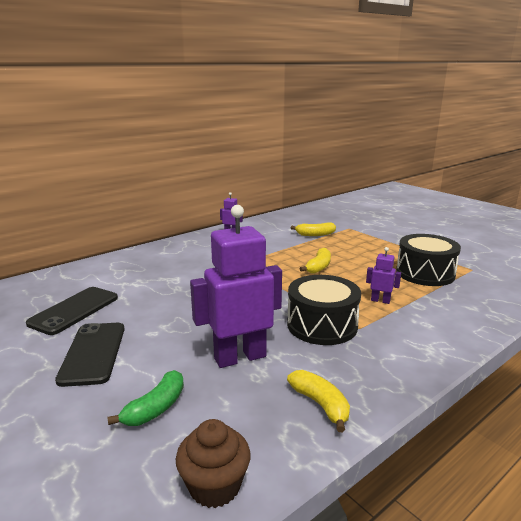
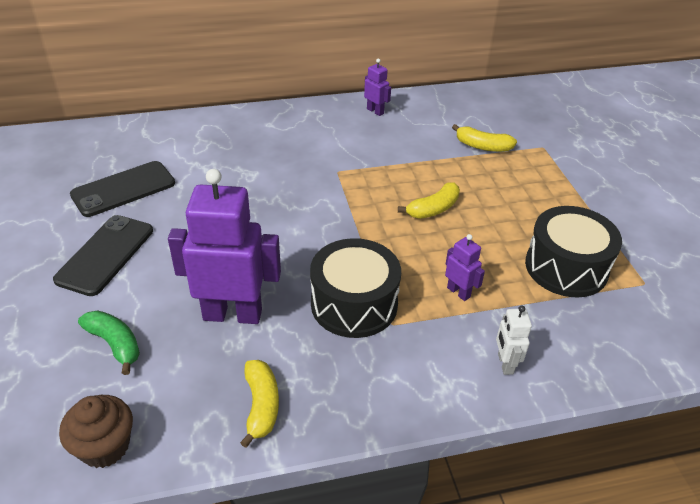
camera: 25 degrees right, 20 degrees up
green banana [107,370,184,426] -> green banana turned 105 degrees counterclockwise [78,310,140,375]
none -> white robot [496,306,532,375]

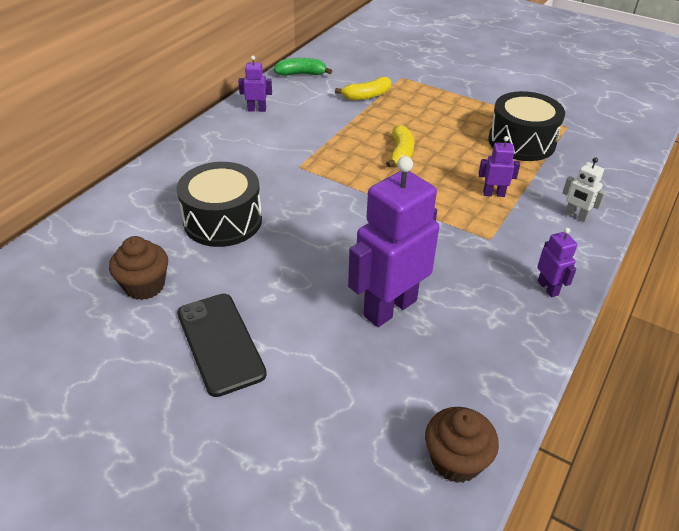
camera: 45 degrees left, 0 degrees up
black phone [70,161,175,217] -> brown cupcake [109,236,168,300]
green banana [78,310,140,375] -> green banana moved to [274,58,332,76]
yellow banana [240,360,279,448] -> none
black drum [310,238,401,338] -> black drum moved to [177,162,262,247]
none -> purple robot [537,228,578,297]

